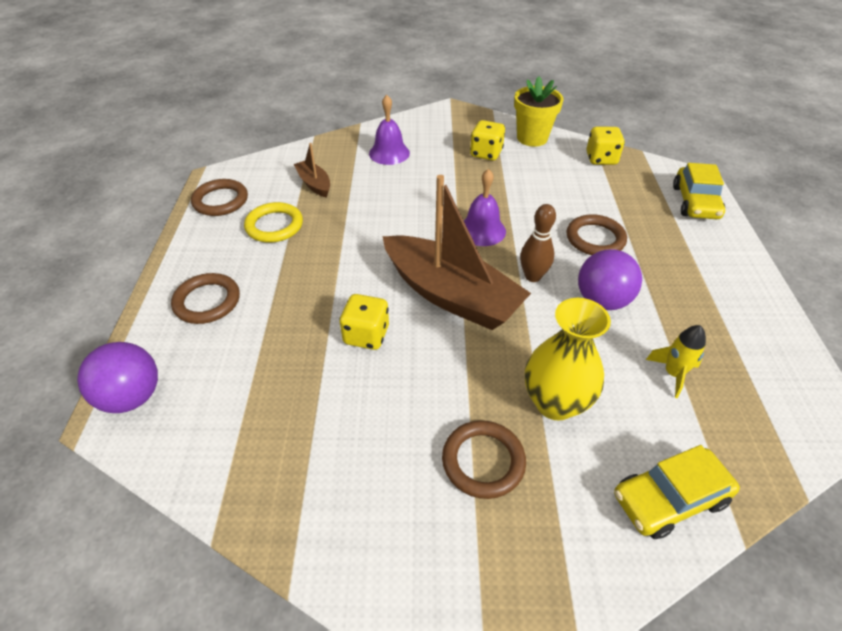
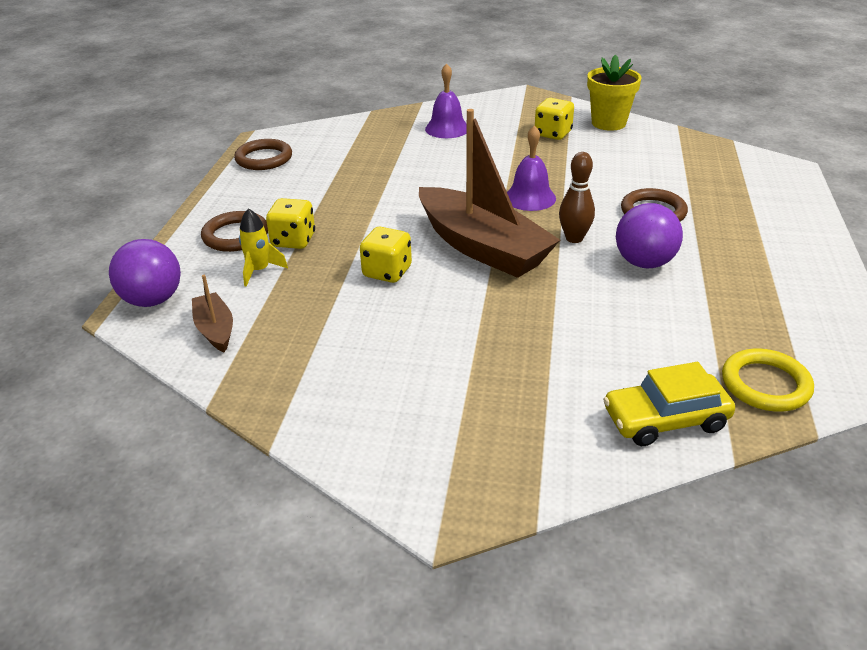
camera: 10 degrees right, 10 degrees down
yellow ring [244,202,303,243] -> yellow ring moved to [722,348,814,412]
brown boat [294,143,330,198] -> brown boat moved to [192,275,233,353]
brown ring [442,420,526,499] -> none
yellow vase [525,298,611,420] -> none
yellow dice [587,127,625,165] -> yellow dice moved to [266,198,315,249]
yellow rocket [646,325,706,398] -> yellow rocket moved to [239,208,288,287]
yellow car [673,163,725,219] -> none

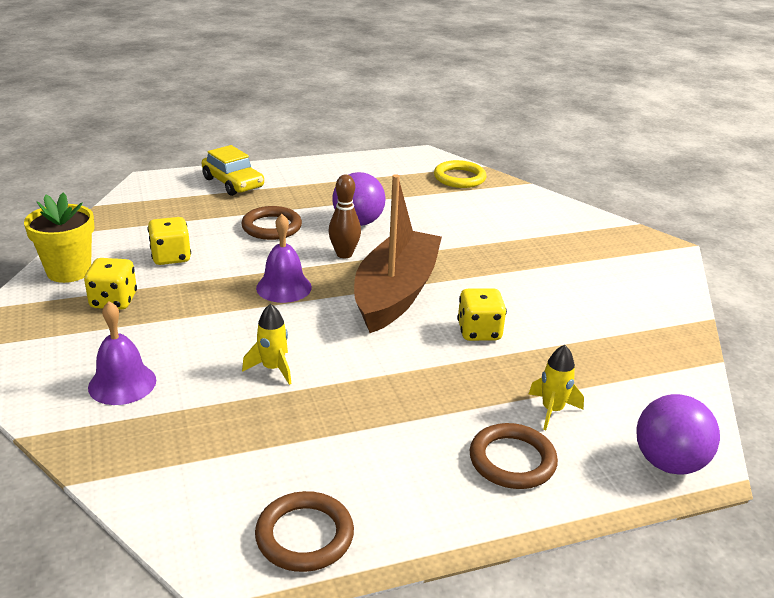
camera: 120 degrees left, 5 degrees down
brown boat [192,275,233,353] -> none
yellow dice [266,198,315,249] -> yellow dice moved to [147,217,191,265]
yellow car [603,362,735,446] -> yellow car moved to [202,145,264,196]
none -> yellow rocket [242,304,291,385]

